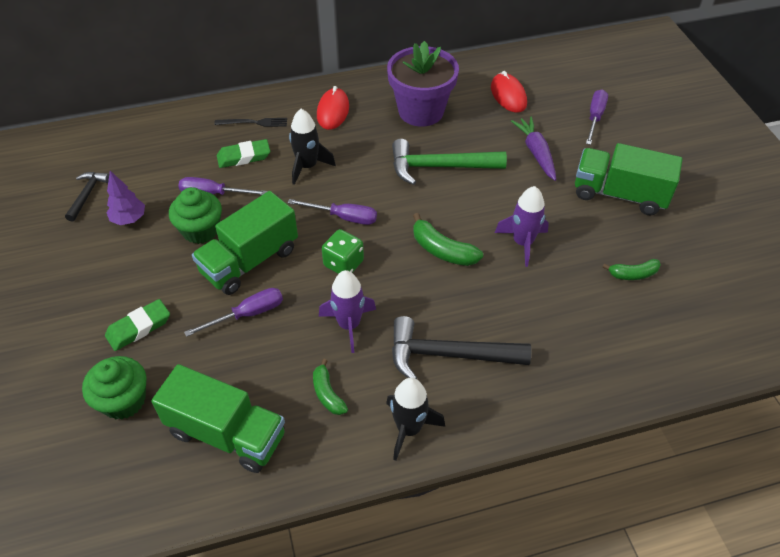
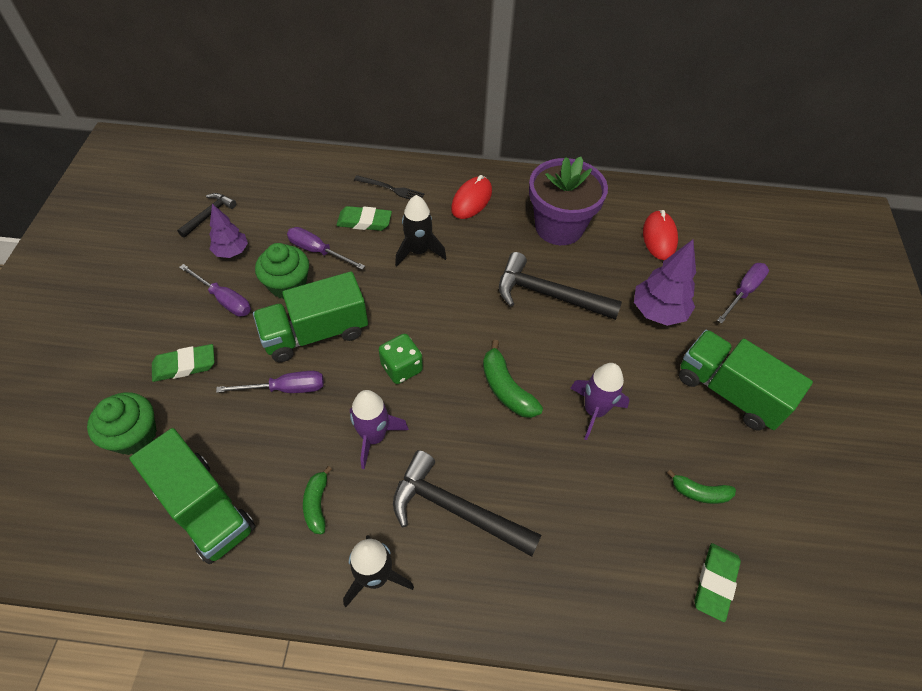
camera: 20 degrees right, 5 degrees up
purple screwdriver [288,199,377,225] -> purple screwdriver moved to [179,264,251,317]
green hammer [392,139,507,185] -> black hammer [499,252,622,320]
purple carrot [511,117,556,181] -> purple tree [634,240,696,326]
none -> green eraser [695,543,741,622]

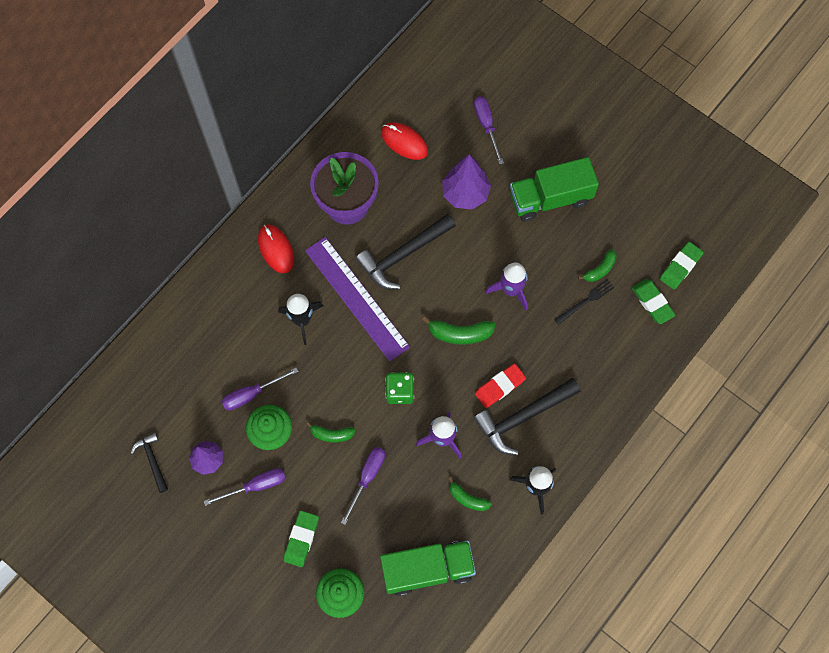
camera: 55 degrees left, 15 degrees up
green truck [253,271,368,362] -> green banana [306,421,356,442]
green eraser [336,206,392,231] -> green eraser moved to [660,242,704,290]
black fork [354,175,425,199] -> black fork moved to [554,279,614,325]
none -> purple ruler [305,237,410,362]
none -> red eraser [475,364,526,408]

